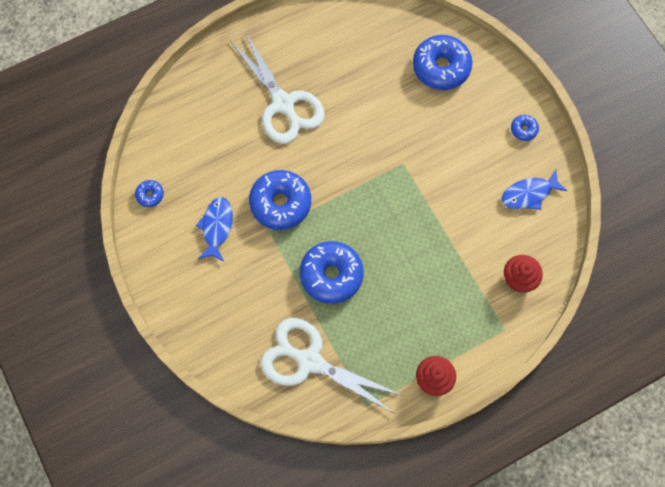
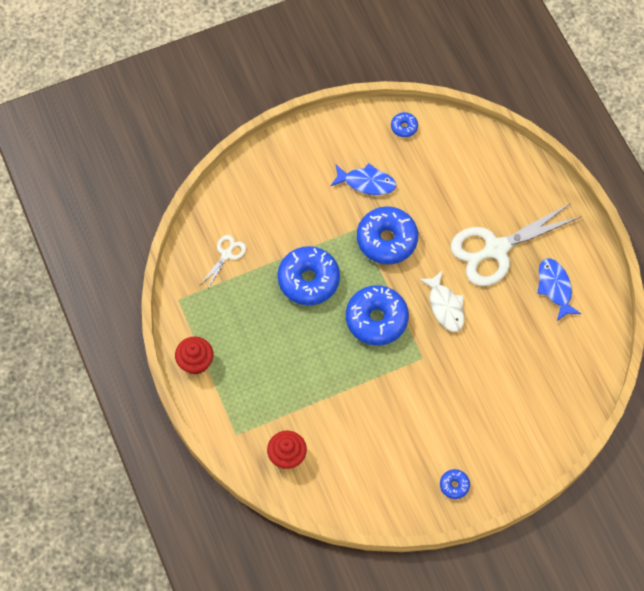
camera: 95 degrees right, 5 degrees down
white scissors [261,318,404,413] -> white scissors [200,235,246,290], size x0.46
blue donut [413,35,472,90] -> blue donut moved to [346,285,409,345]
blue fish [502,170,567,210] -> blue fish moved to [537,258,581,321]
none -> white fish [419,271,464,332]

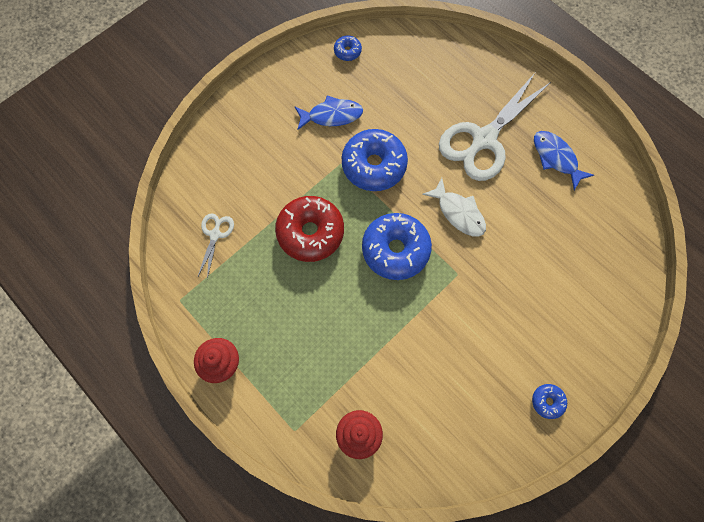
camera: 20 degrees left, 5 degrees up
blue donut [277,246,340,305] -> red donut [275,196,344,262]

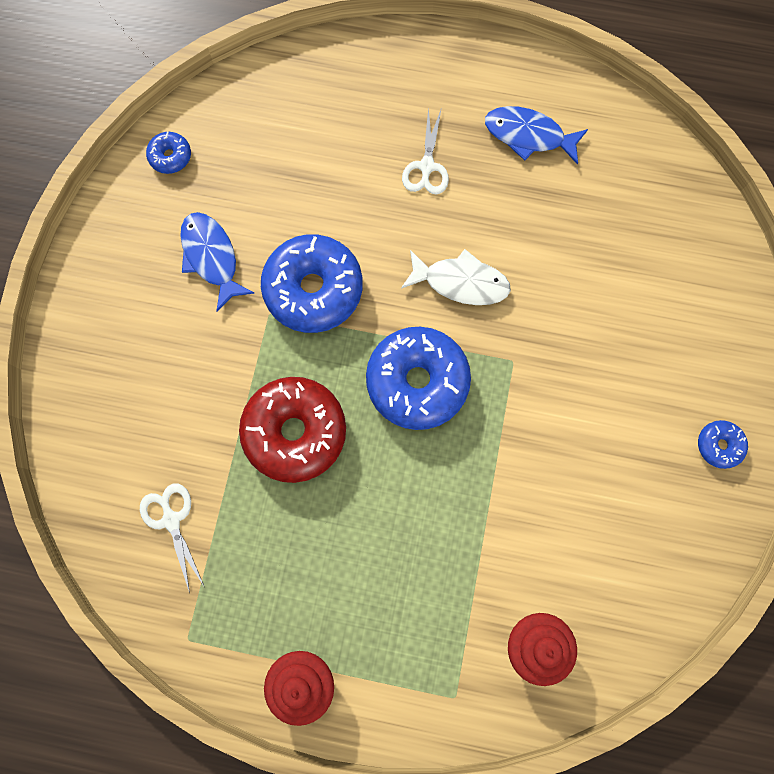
camera: 35 degrees left, 5 degrees up
blue fish [295,95,363,130] -> blue fish turned 75 degrees counterclockwise [180,212,254,312]
white scissors [439,73,551,181] -> white scissors [402,107,449,194], size x0.46

